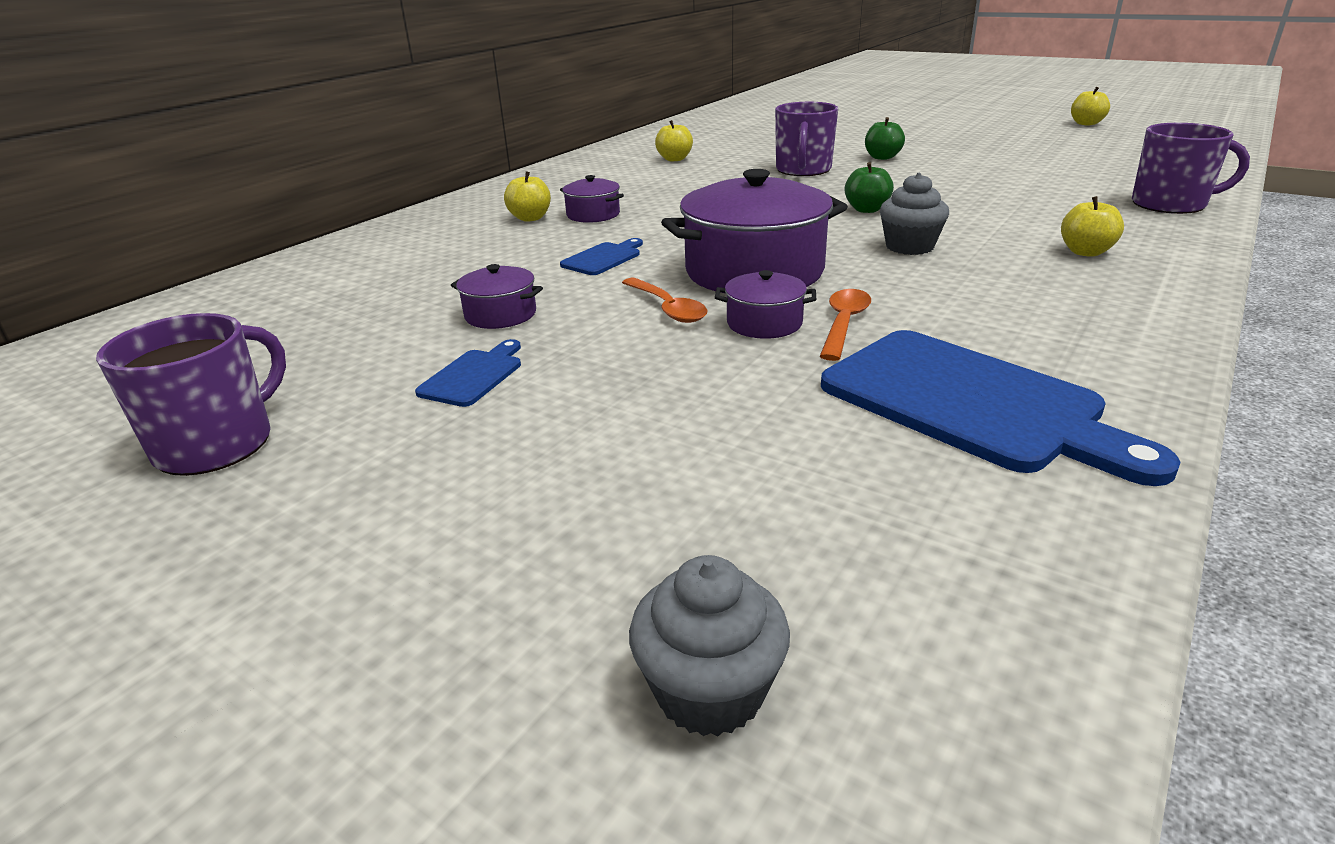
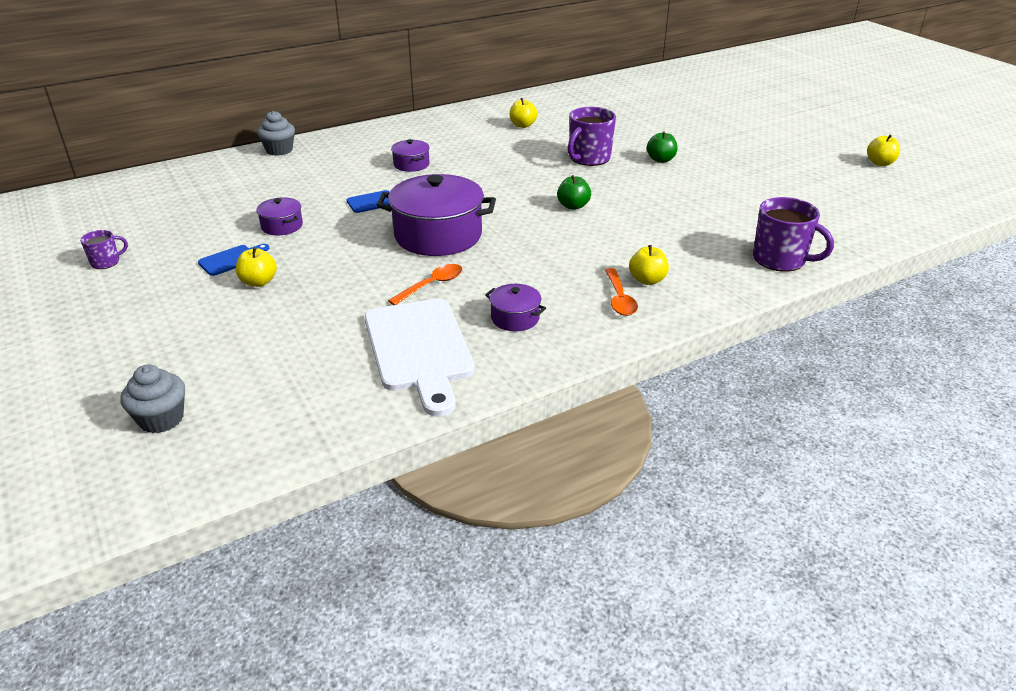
camera: 25 degrees right, 5 degrees up
purple mug [96,313,286,476] -> purple mug [80,230,128,269], size x0.53
yellow apple [504,171,551,222] -> yellow apple moved to [236,247,277,287]
orange spoon [622,278,707,323] -> orange spoon moved to [605,268,638,316]
purple pot [715,270,816,339] -> purple pot moved to [485,284,546,332]
blue cutting board [821,330,1181,486] -> white cutting board [365,299,475,417]
grey cupcake [880,173,949,255] -> grey cupcake moved to [257,111,295,156]

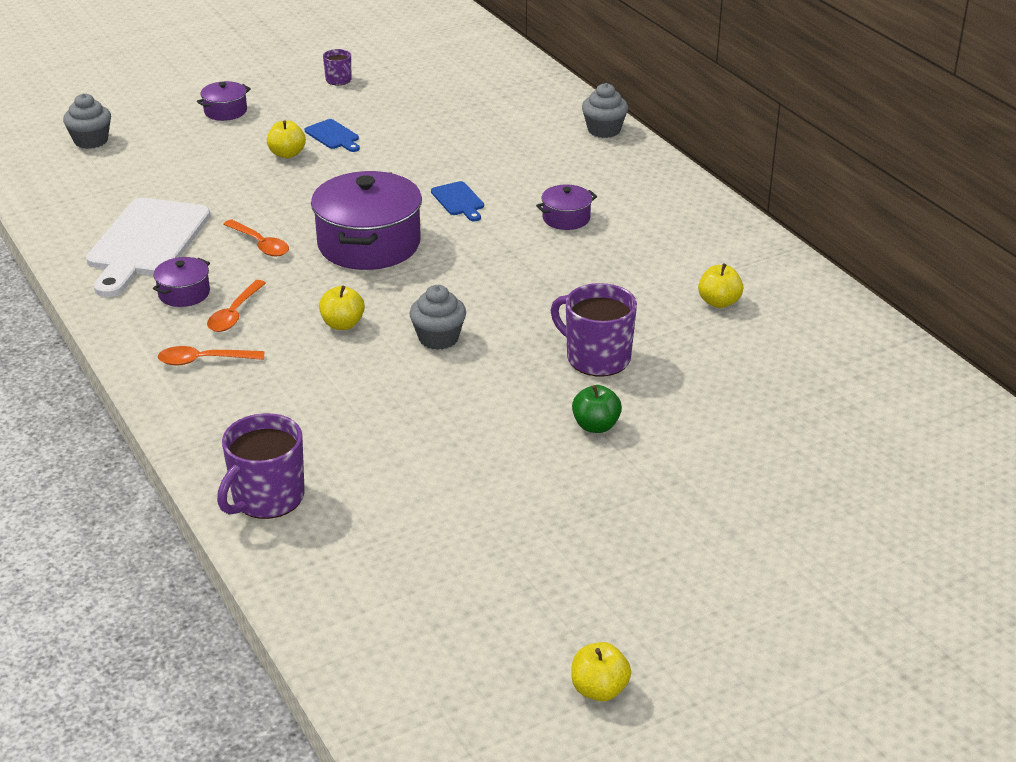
camera: 90 degrees right, 0 degrees up
purple pot [256,197,303,235] -> purple pot moved to [197,81,251,121]
white cutting board [365,299,475,417] -> white cutting board turned 60 degrees counterclockwise [86,198,211,297]
green apple [557,175,591,210] -> grey cupcake [409,285,466,350]
yellow apple [629,245,669,285] -> yellow apple moved to [319,286,365,330]
none -> orange spoon [207,280,266,332]

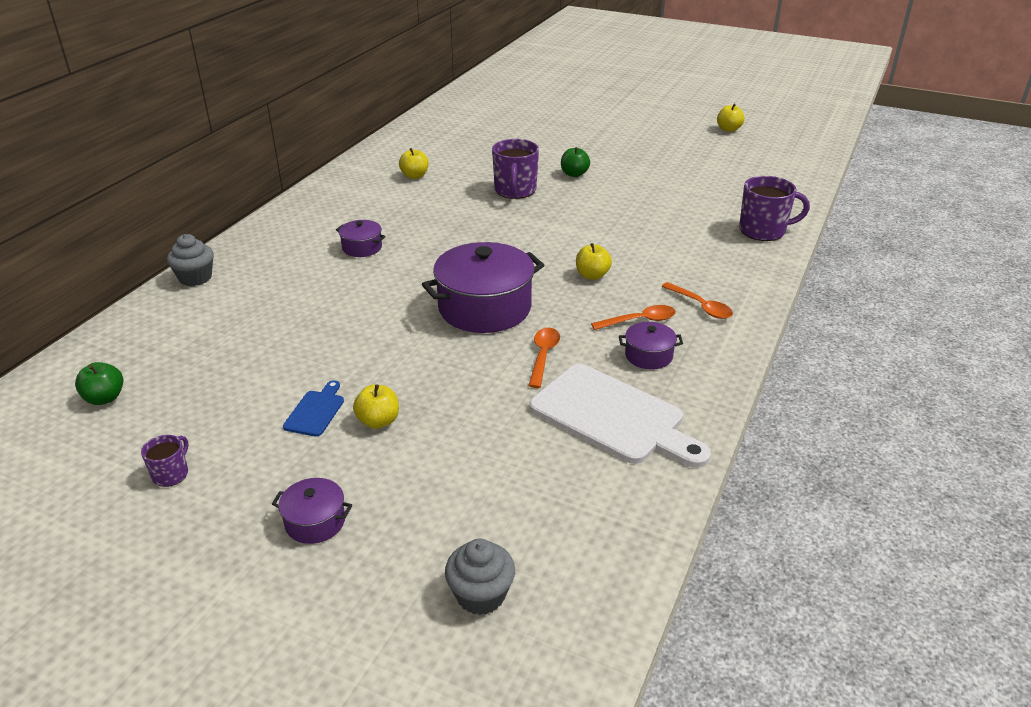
camera: 125 degrees left, 0 degrees up
white cutting board [86,198,211,297] -> white cutting board turned 60 degrees clockwise [529,364,711,468]
grey cupcake [409,285,466,350] -> none
blue cutting board [431,181,484,222] -> none
none -> green apple [75,362,123,405]

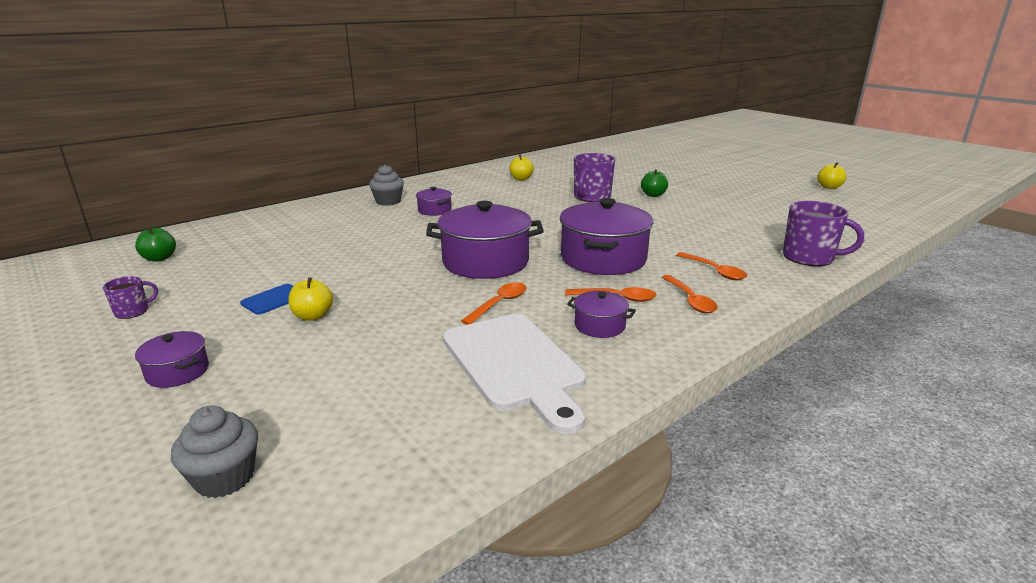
camera: 25 degrees right, 10 degrees down
grey cupcake [167,234,214,286] -> grey cupcake moved to [369,165,404,206]
yellow apple [576,243,612,280] -> purple pot [560,198,654,275]
none -> orange spoon [676,252,747,280]

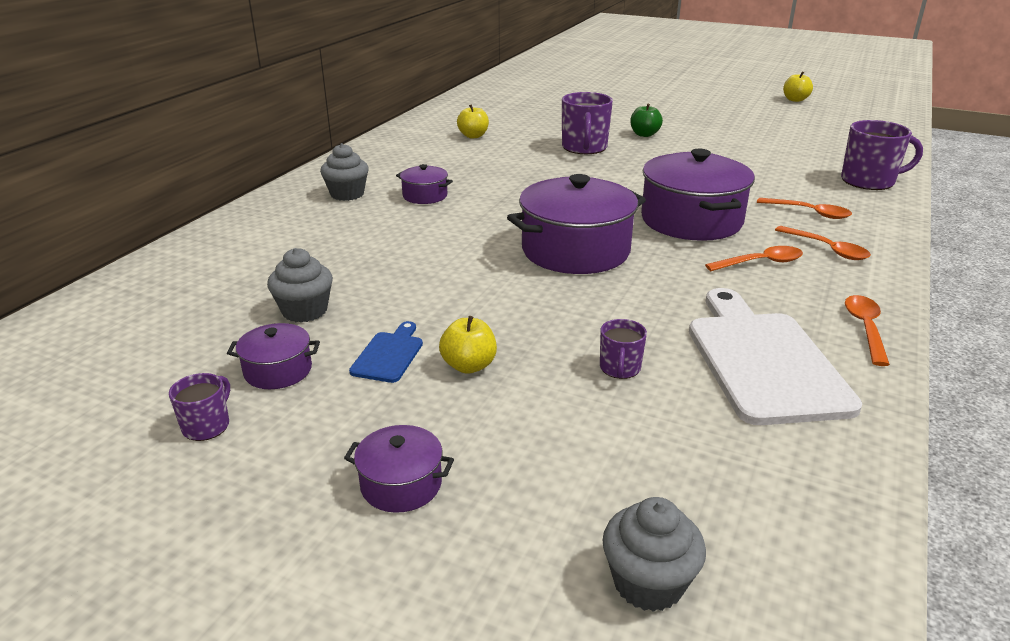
camera: 25 degrees left, 5 degrees up
green apple [135,226,176,261] -> none
white cutting board [443,314,586,434] -> white cutting board turned 135 degrees counterclockwise [689,288,862,425]
orange spoon [461,282,527,325] -> orange spoon moved to [845,295,890,366]
purple pot [567,291,636,338] -> purple pot moved to [227,323,320,389]
none -> grey cupcake [267,248,333,323]
none -> purple mug [600,319,647,379]

